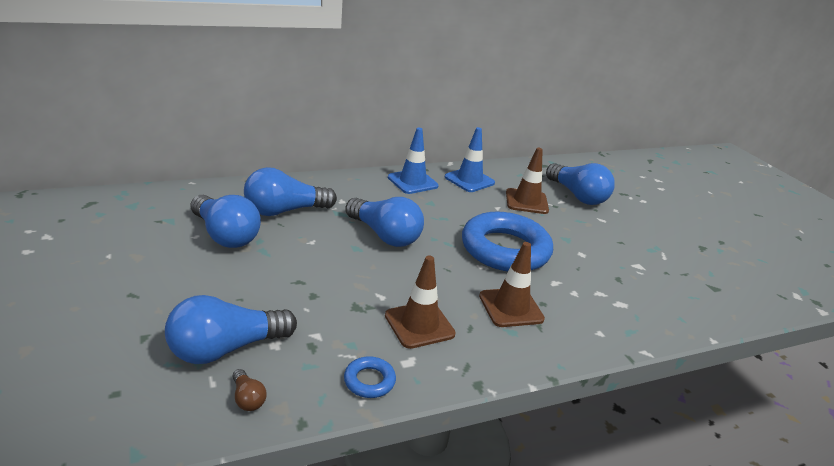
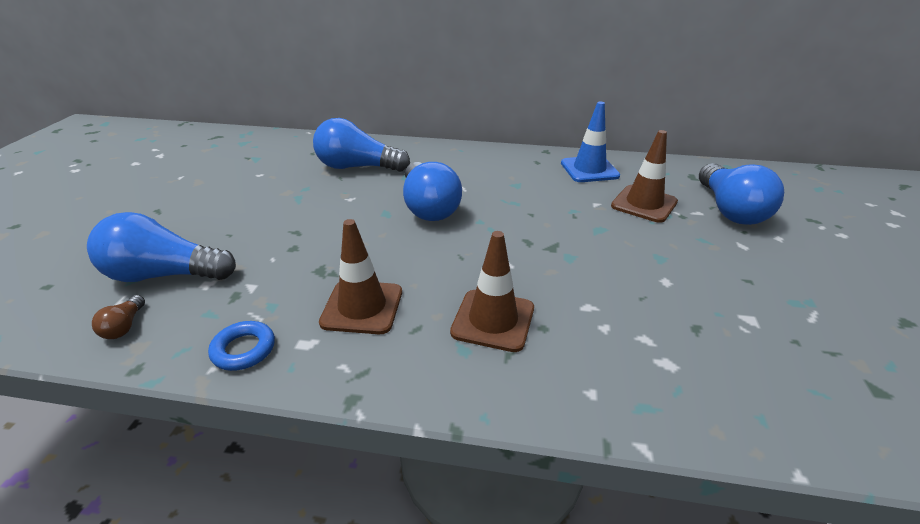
camera: 35 degrees right, 5 degrees up
blue light bulb [191,195,261,248] -> none
blue traffic cone [388,128,439,194] -> none
blue ring [462,211,553,271] -> none

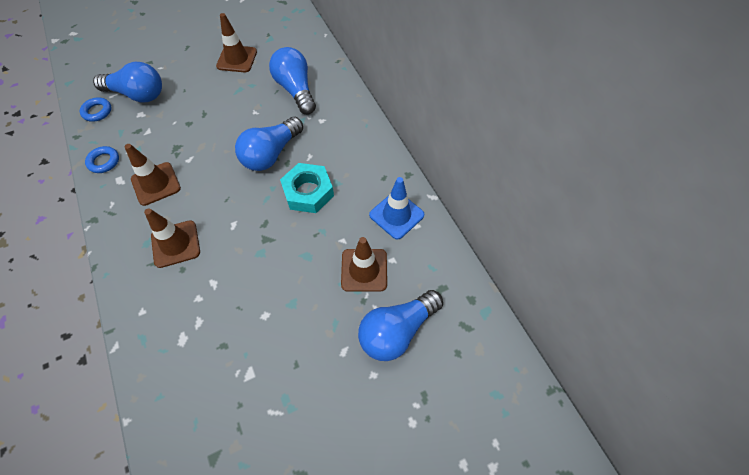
camera: 55 degrees right, 25 degrees up
blue light bulb [87,212,236,282] -> blue light bulb turned 135 degrees clockwise [93,62,162,102]
brown light bulb [92,295,145,339] -> blue ring [80,97,111,122]
none -> brown traffic cone [216,13,257,72]
none -> turquoise nut [280,163,334,213]

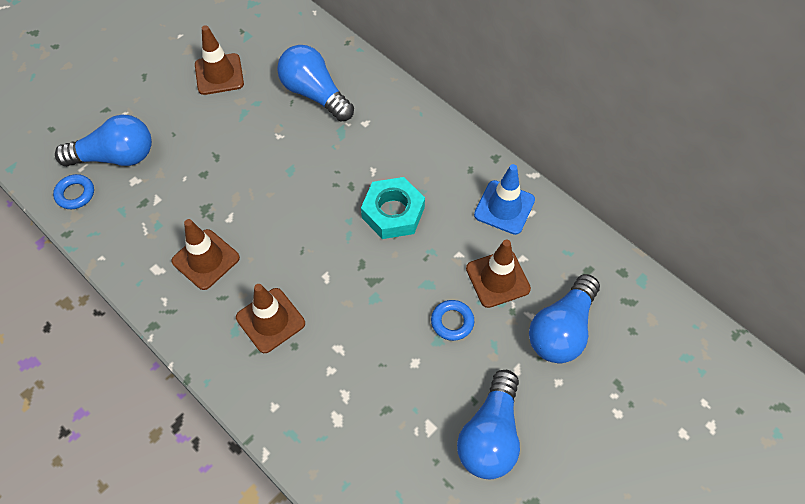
camera: 20 degrees left, 0 degrees up
blue ring [85,146,119,173] -> blue ring moved to [431,300,474,341]
blue light bulb [235,117,303,171] -> blue light bulb moved to [457,370,520,479]

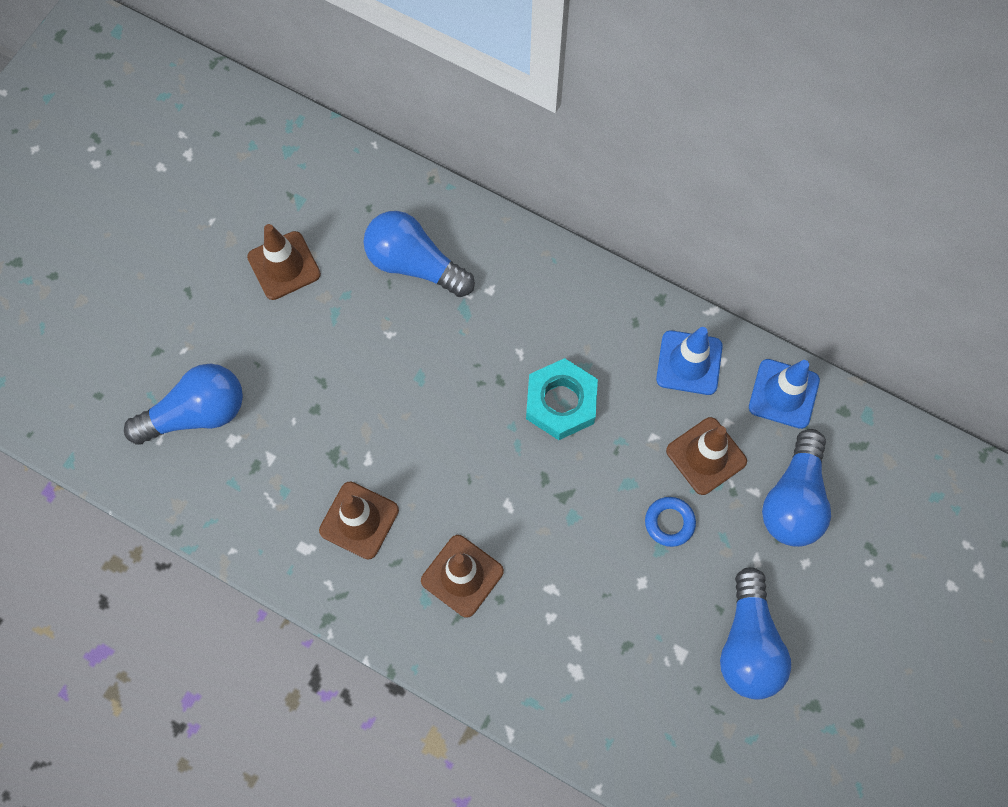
camera: 15 degrees left, 10 degrees up
blue ring [53,174,94,209] -> none
none -> blue traffic cone [749,359,820,429]

